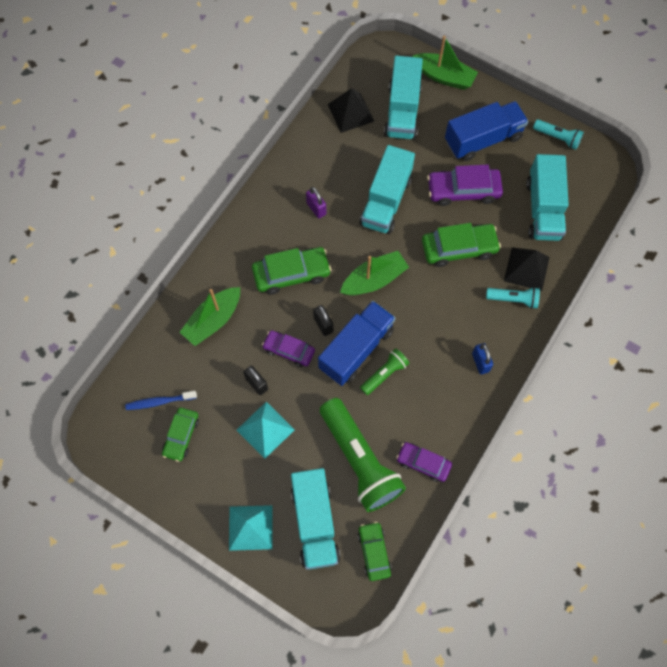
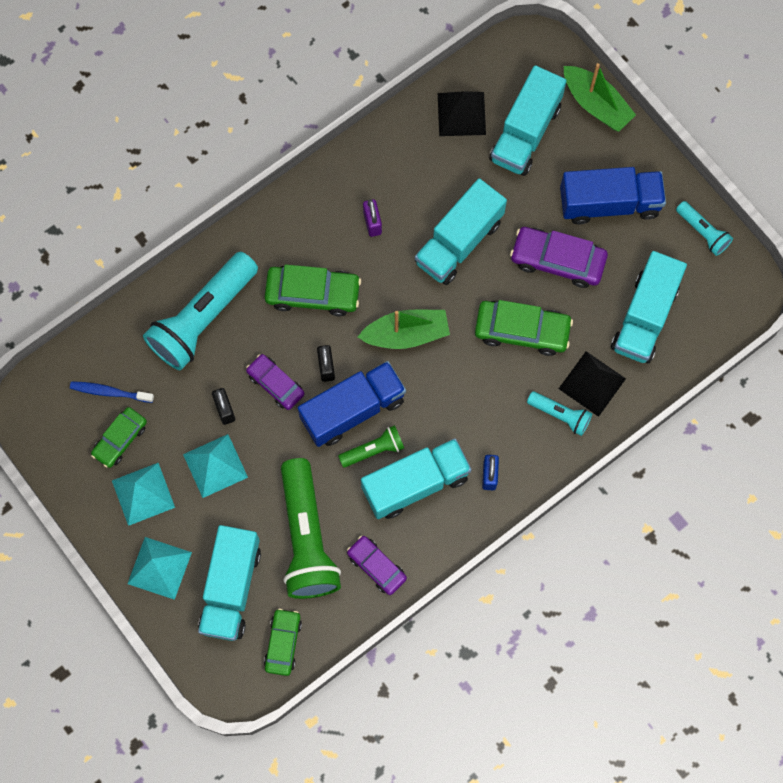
camera: 20 degrees right, 5 degrees up
green boat [179,287,240,346] -> turquoise flashlight [143,252,258,370]
none -> turquoise pyramid [112,463,175,526]
none -> turquoise truck [361,438,471,519]

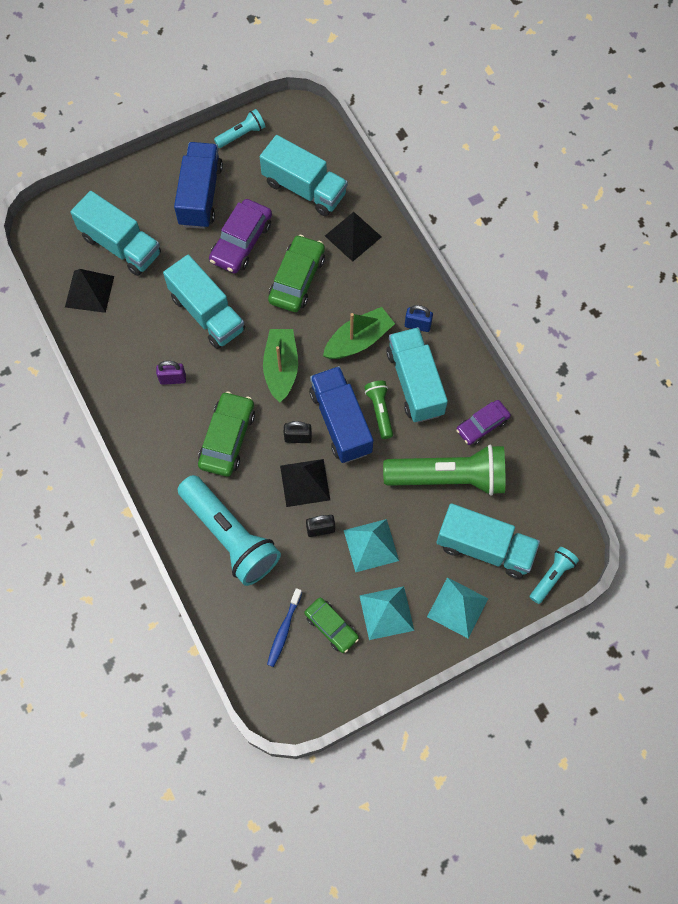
camera: 80 degrees left, 5 degrees down
purple car [246,354,305,410] -> black pyramid [280,459,330,507]
green car [264,608,302,676] -> none
turquoise flashlight [527,391,592,436] -> turquoise flashlight moved to [530,547,579,604]
green boat [564,63,636,132] -> green boat moved to [323,307,395,359]

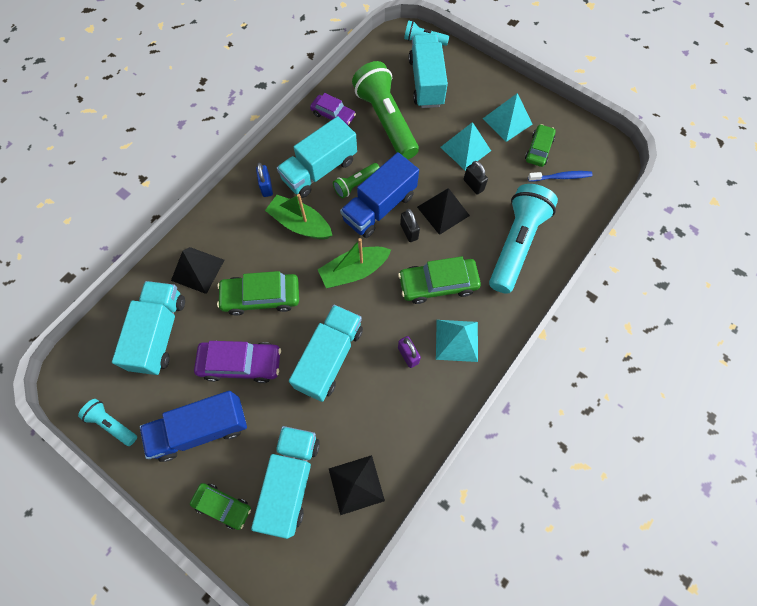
camera: 115 degrees left, 0 degrees up
turquoise pyramid [427,577,488,638] -> turquoise pyramid moved to [436,320,478,362]
none -> green car [190,483,251,530]

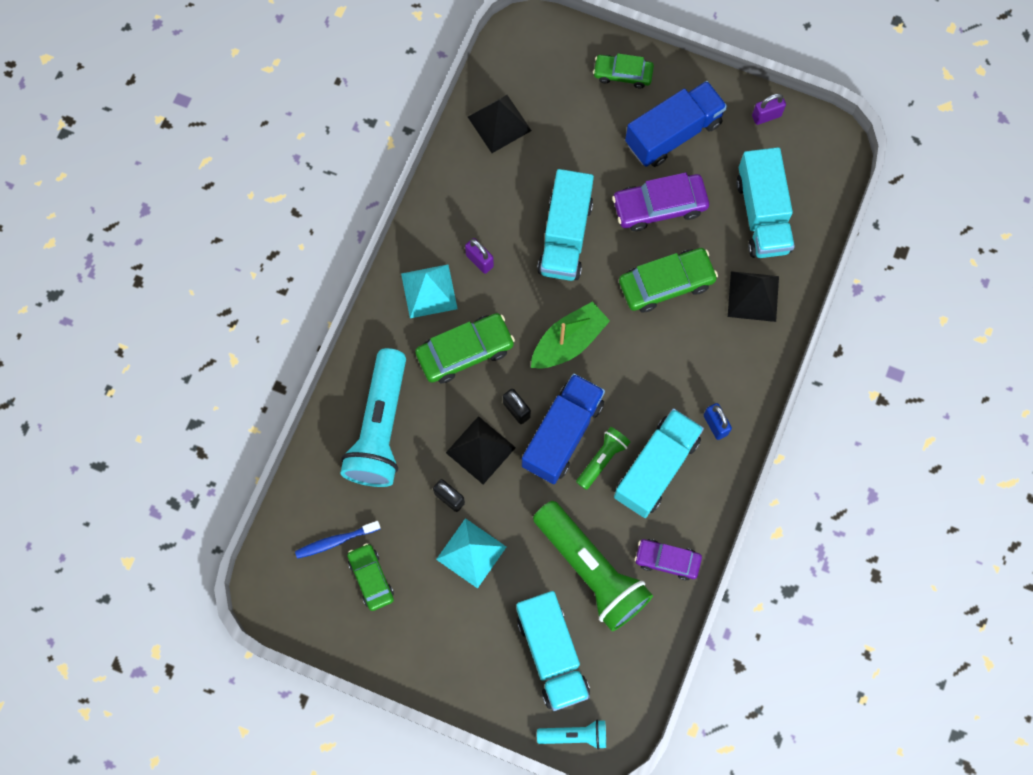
camera: 165 degrees right, 5 degrees up
turquoise flashlight [78,399,137,446] -> purple padlock [752,93,786,125]
turquoise truck [251,426,320,539] -> none
green boat [265,194,332,239] -> none
turquoise pyramid [483,93,532,142] -> none
green car [525,124,556,167] -> green car turned 150 degrees clockwise [347,543,394,611]

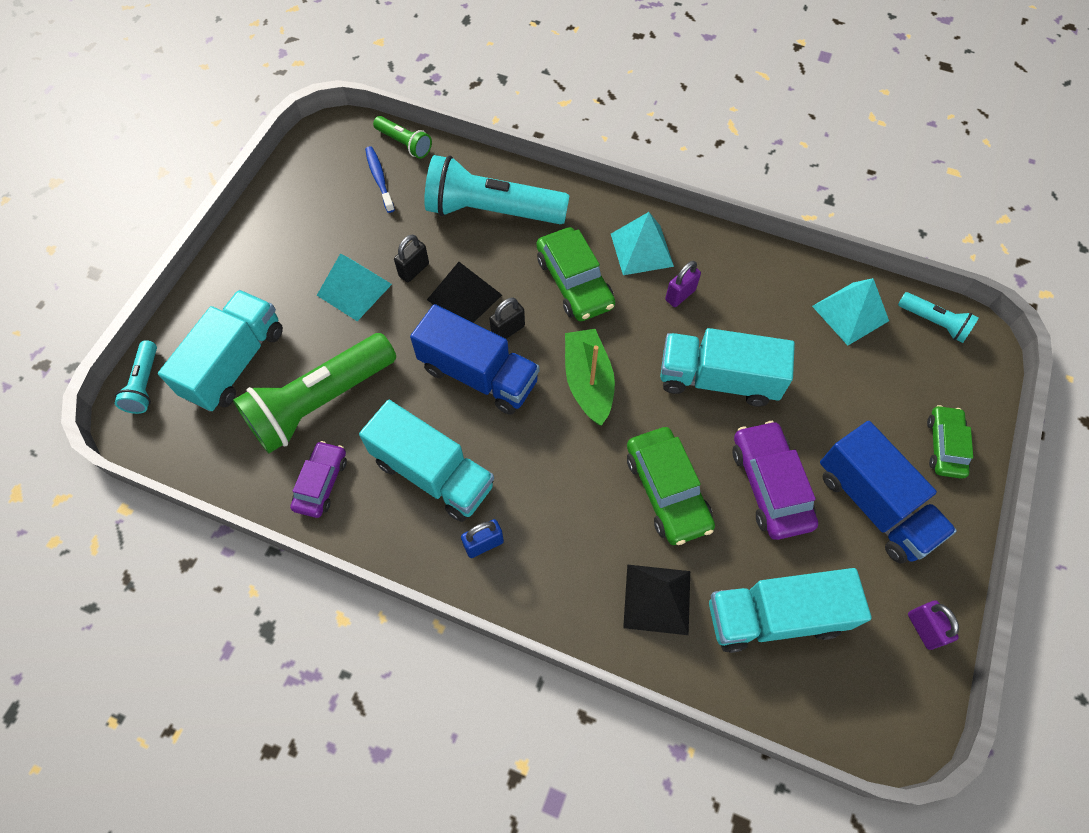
camera: 90 degrees right, 10 degrees down
green car [347,543,394,611] -> none
black pyramid [468,95,532,153] -> turquoise pyramid [812,278,889,346]
turquoise truck [516,591,590,711] -> turquoise truck turned 135 degrees clockwise [158,290,283,412]
green boat [531,301,610,368] -> green boat turned 150 degrees counterclockwise [565,329,615,426]
green flashlight [576,427,630,490] -> green flashlight moved to [373,116,432,159]
none -> turquoise flashlight [898,292,979,343]

